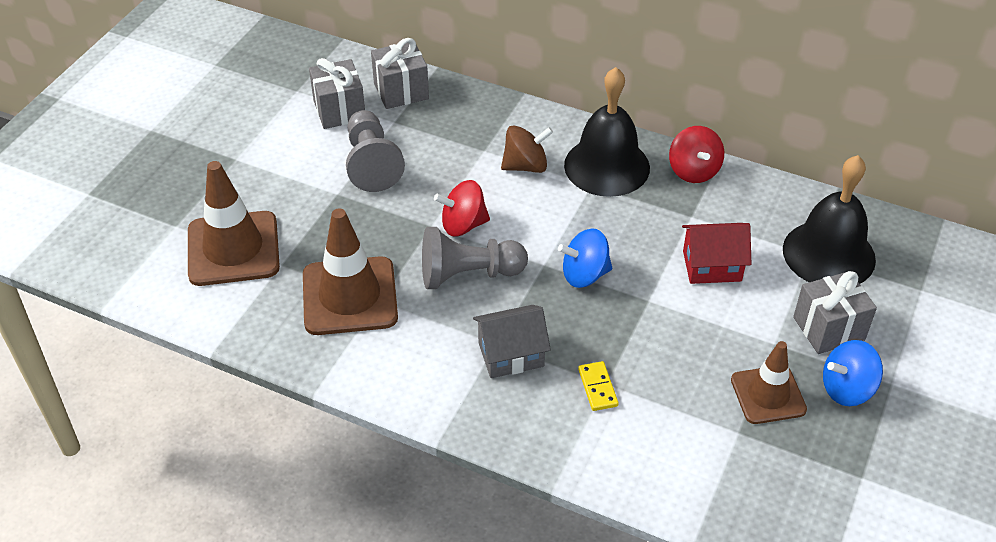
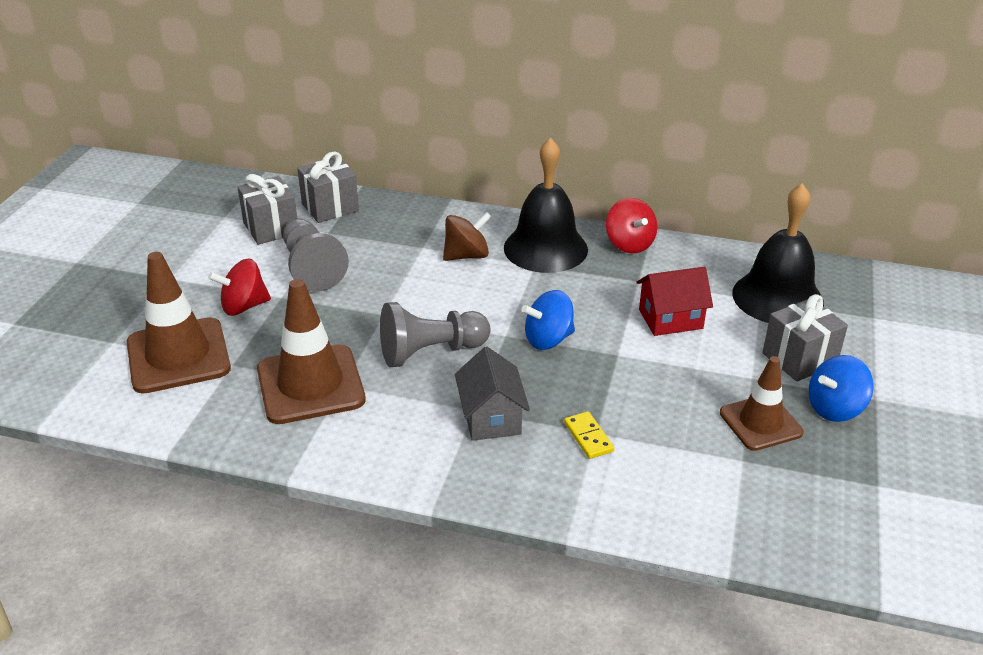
camera: 10 degrees left, 10 degrees down
red spinning top [434,180,490,236] -> red spinning top moved to [208,259,271,316]
grey house [473,305,551,378] -> grey house turned 75 degrees counterclockwise [455,347,530,441]

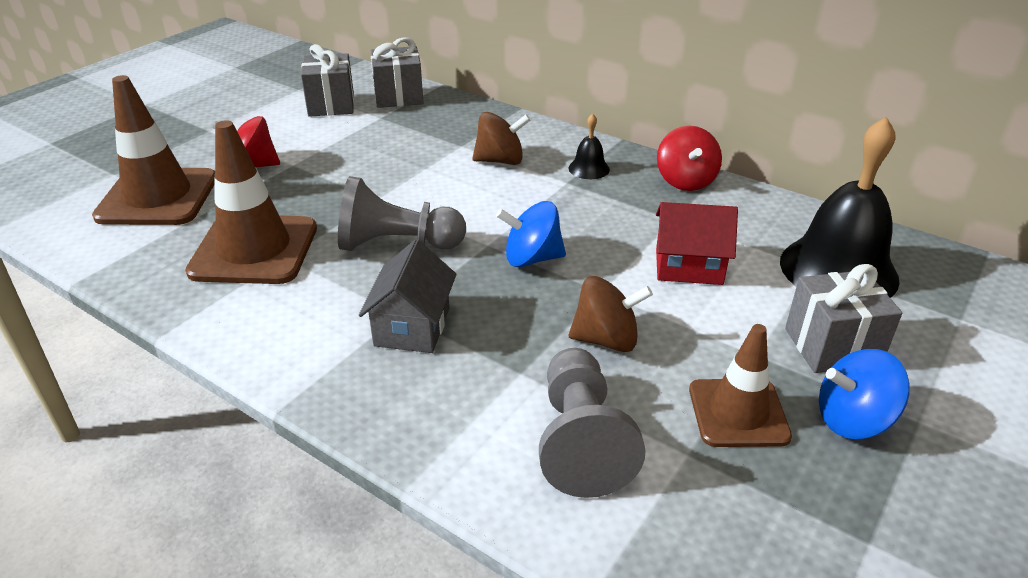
camera: 20 degrees right, 0 degrees up
grey pawn [283,219,349,292] -> grey pawn moved to [539,348,646,498]
black bell [504,137,588,273] -> black bell [569,113,610,179], size x0.43
yellow domino [564,411,614,459] -> none
none -> brown spinning top [569,276,653,352]

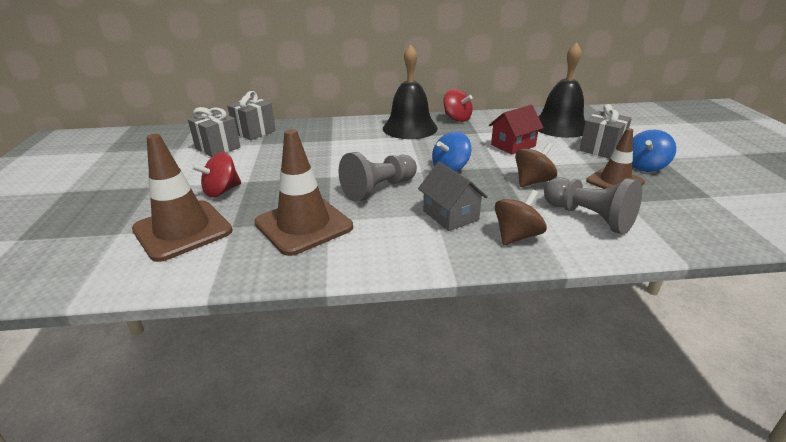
camera: 40 degrees left, 5 degrees down
brown spinning top [472,112,530,165] -> brown spinning top moved to [495,190,547,245]
black bell [569,113,610,179] -> black bell [383,44,438,139], size x2.31

